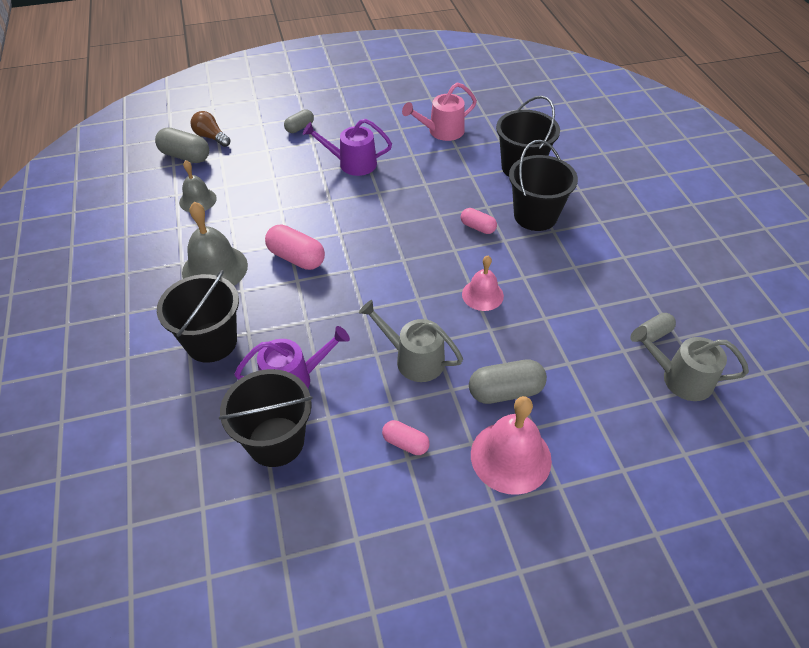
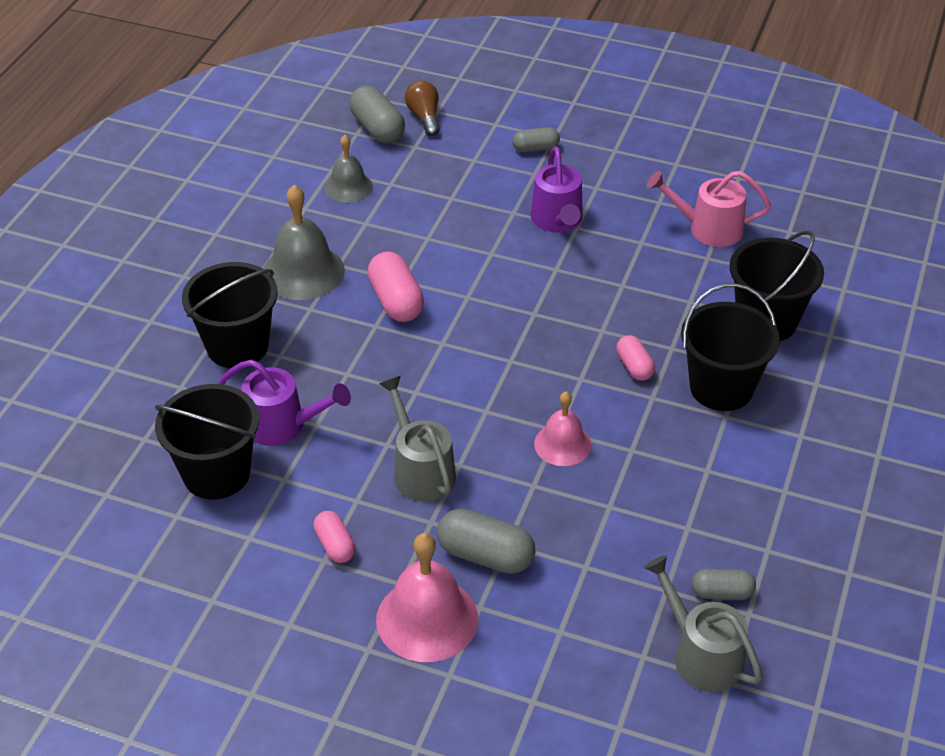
camera: 35 degrees right, 5 degrees down
purple watering can [303,119,392,176] -> purple watering can turned 135 degrees counterclockwise [531,146,583,232]

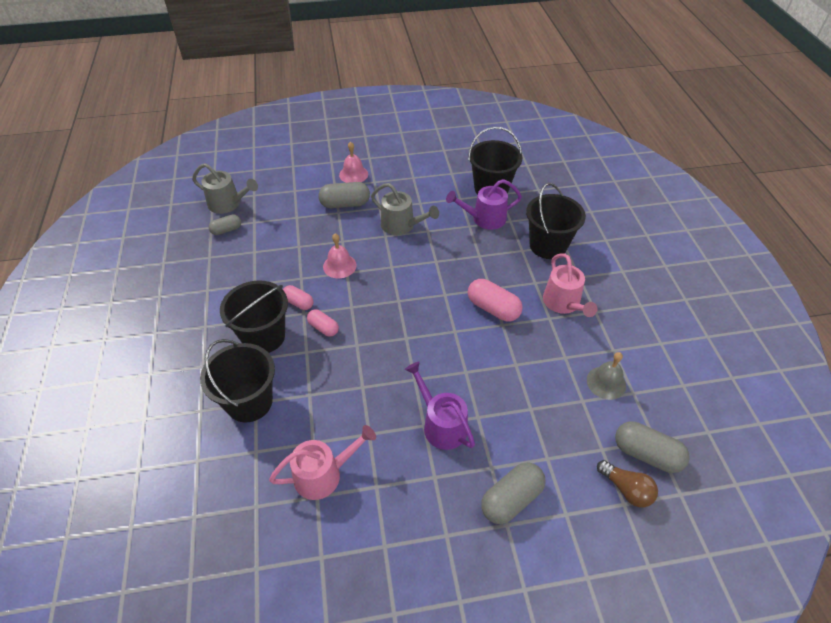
camera: 150 degrees right, 5 degrees up
grey bell [263,185,345,300] -> pink watering can [543,253,597,317]
pink capsule [313,511,355,563] -> pink capsule moved to [283,285,314,310]
pink bell [376,533,478,662] -> pink bell [339,142,368,183], size x0.62
grey capsule [513,127,560,152] -> grey capsule [481,462,546,524], size x1.64

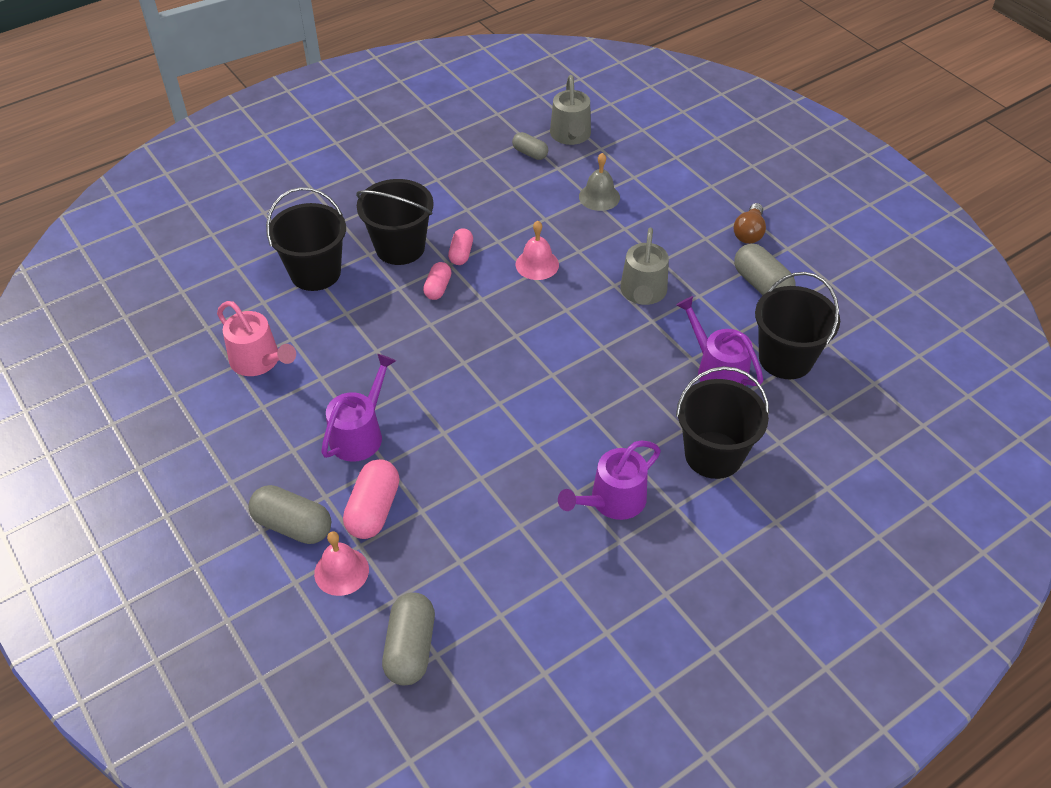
camera: 65 degrees right, 0 degrees up
grey capsule [318,182,370,208] -> grey capsule moved to [734,244,796,295]
pink bell [339,142,368,183] -> pink bell moved to [314,531,369,596]
pink capsule [468,279,523,322] -> pink capsule moved to [343,459,400,539]
pink watering can [543,253,597,317] -> purple watering can [558,441,661,520]
grey bell [587,352,626,400] -> grey bell moved to [579,153,620,211]
brown light bulb [597,460,658,507] -> brown light bulb moved to [733,203,766,244]

